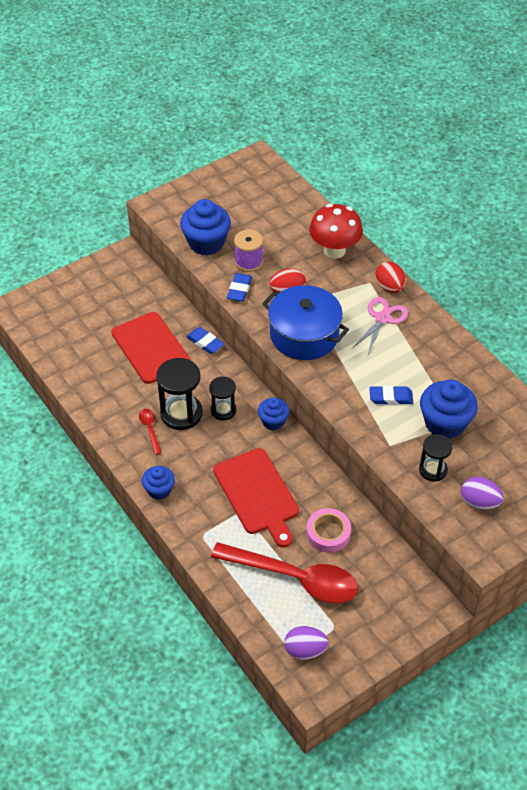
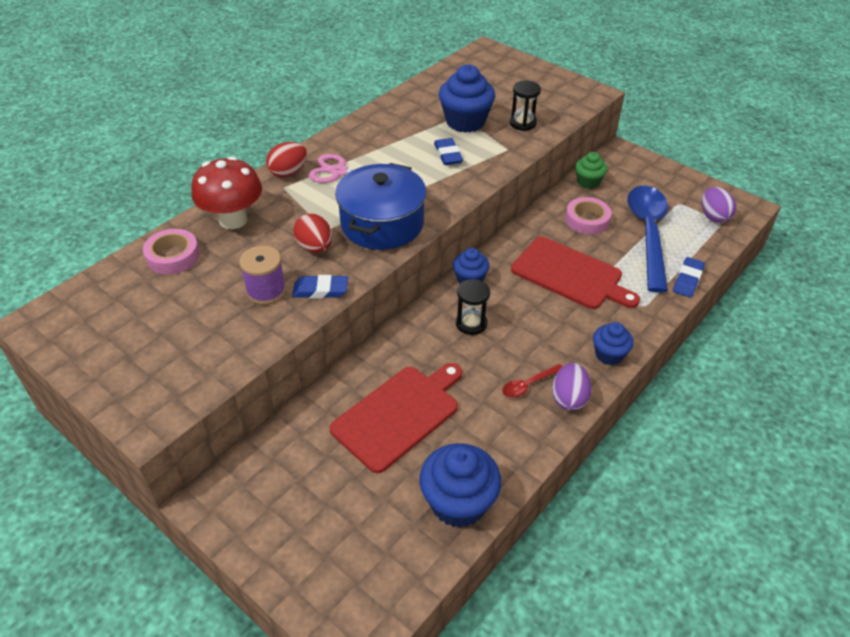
camera: 105 degrees left, 5 degrees down
black hourglass [156,358,203,430] -> none
blue cupcake [180,199,231,255] -> blue cupcake moved to [419,443,501,528]
blue eraser [186,327,224,354] -> blue eraser moved to [673,257,705,298]
red spoon [211,542,358,603] -> blue spoon [627,186,668,293]
red cutting board [213,448,299,547] -> red cutting board turned 75 degrees clockwise [511,237,640,309]
purple egg [461,477,504,510] -> purple egg moved to [552,363,592,411]
none -> pink tape [143,229,200,275]
none -> green cupcake [575,152,607,189]

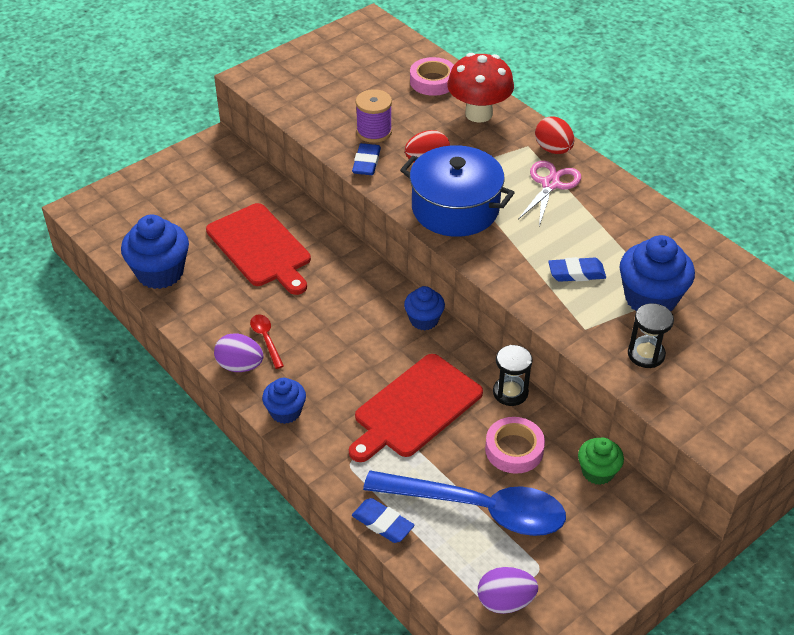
camera: 100 degrees right, 0 degrees up
black hourglass [456,279,490,335] -> black hourglass moved to [493,345,533,406]

